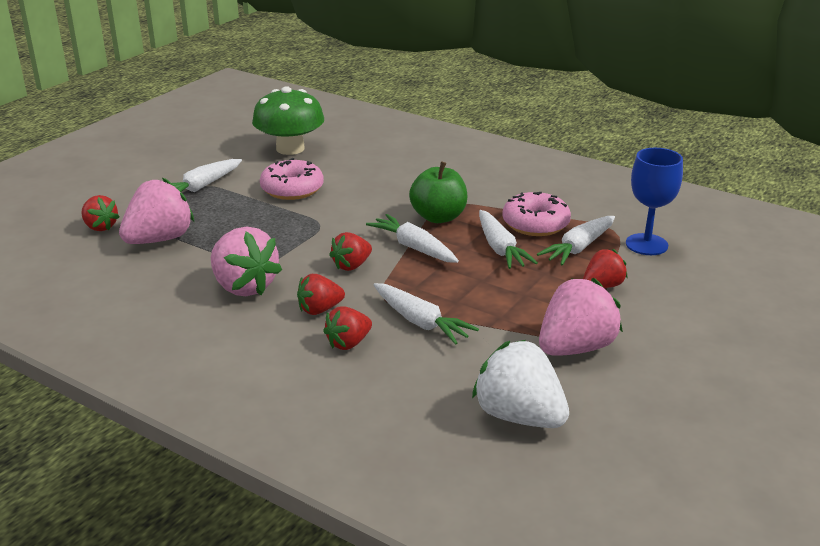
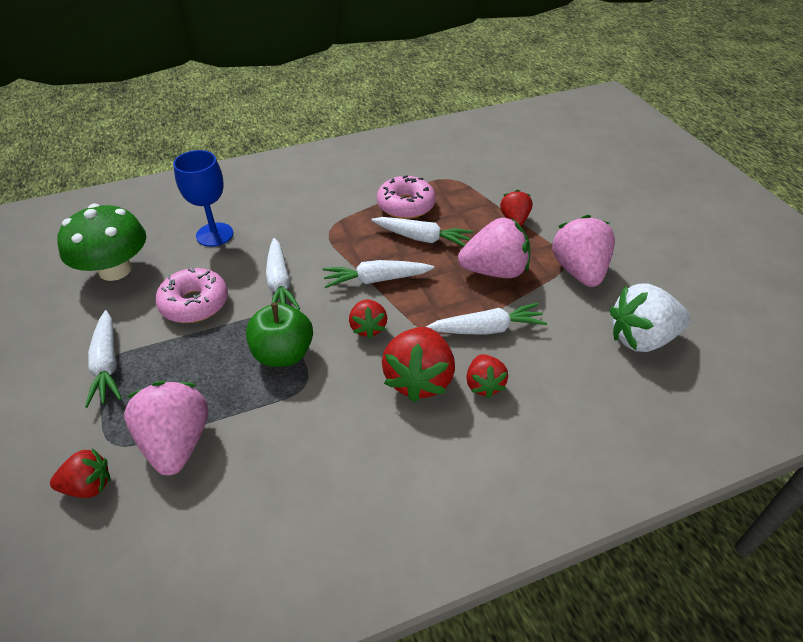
camera: 55 degrees left, 15 degrees up
pink strawberry [211,226,282,296] -> pink strawberry moved to [458,218,530,278]
red strawberry [297,274,345,315] -> red strawberry [382,327,455,402], size x1.73
green apple [409,161,468,223] -> green apple moved to [246,303,313,367]
white carrot [537,216,615,265] -> white carrot moved to [266,238,300,310]
blue goblet [626,148,683,255] -> blue goblet moved to [173,150,233,247]

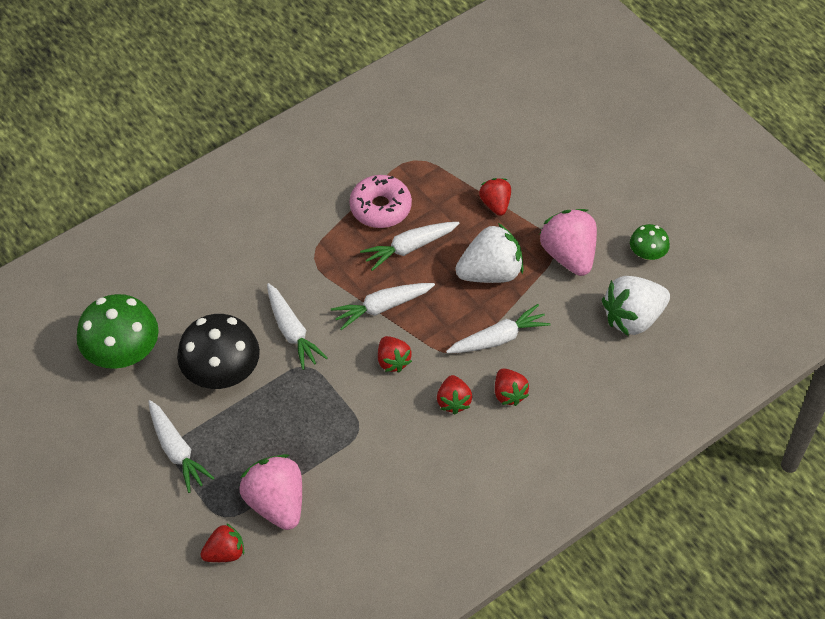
camera: 15 degrees left, 10 degrees up
pink donut [155,267,228,323] -> black mushroom [177,314,260,389]
blue goblet [173,150,233,247] -> none
green apple [246,303,313,367] -> none
white carrot [371,217,473,247] -> white carrot turned 150 degrees clockwise [360,222,460,271]
red strawberry [382,327,455,402] -> red strawberry [437,375,472,415], size x0.58
pink strawberry [458,218,530,278] -> white strawberry [455,223,524,283]
none -> green mushroom [630,224,670,260]

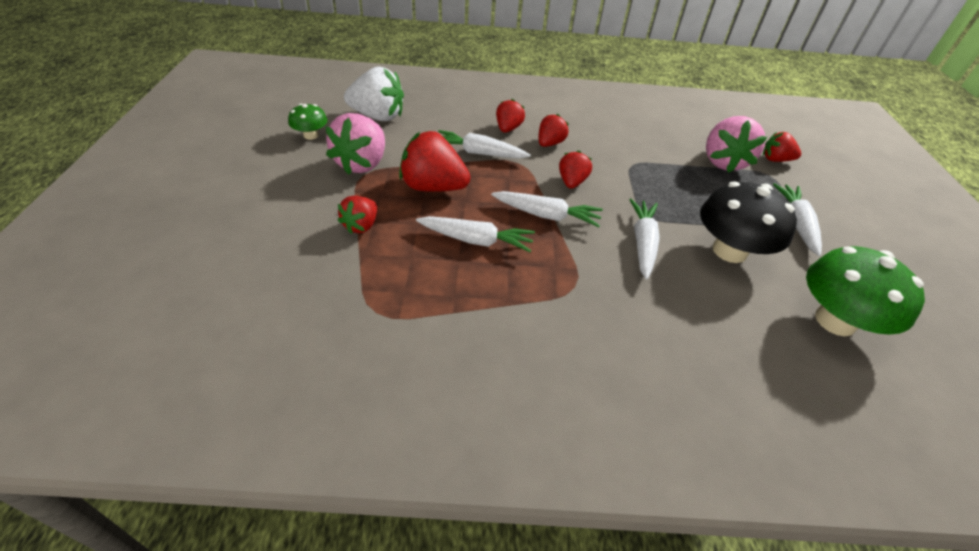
camera: 145 degrees left, 10 degrees down
pink donut [350,175,412,228] -> none
white strawberry [455,223,524,283] -> red strawberry [399,131,471,192]

